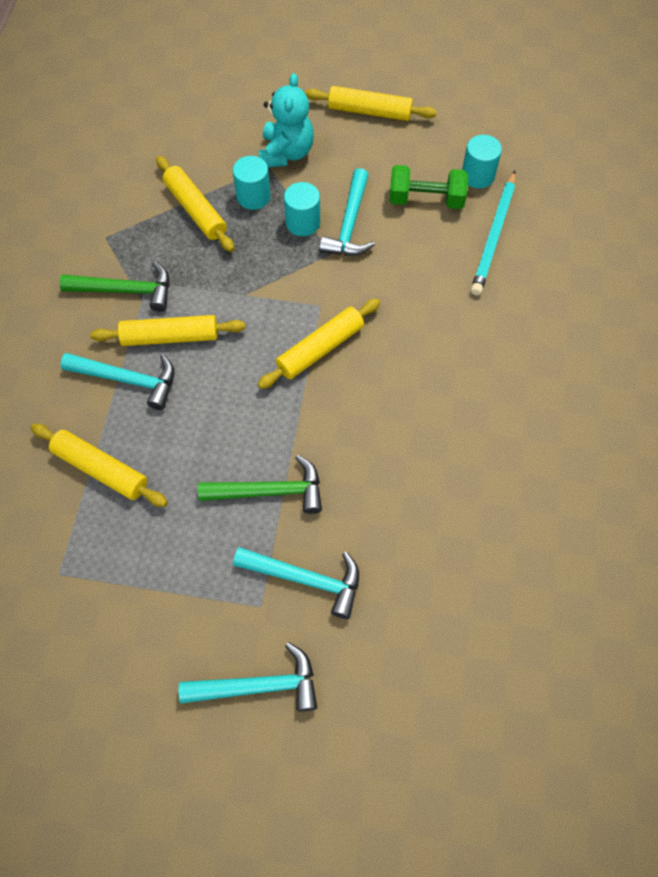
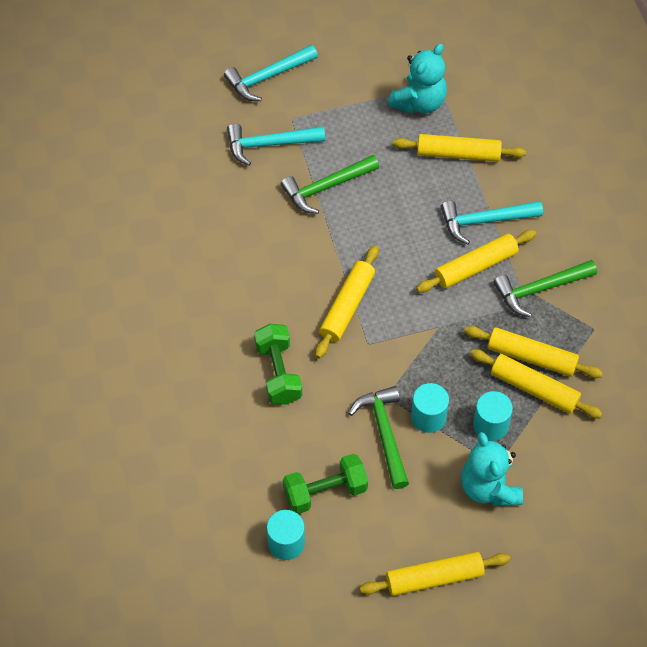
camera: 155 degrees right, 5 degrees down
turquoise hammer [319,168,375,256] -> green hammer [349,386,409,489]
turquoise pencil [471,171,516,296] -> none
none -> green dumbbell [254,324,302,405]
none -> turquoise teddy bear [388,44,447,114]
none -> yellow rolling pin [464,326,603,378]

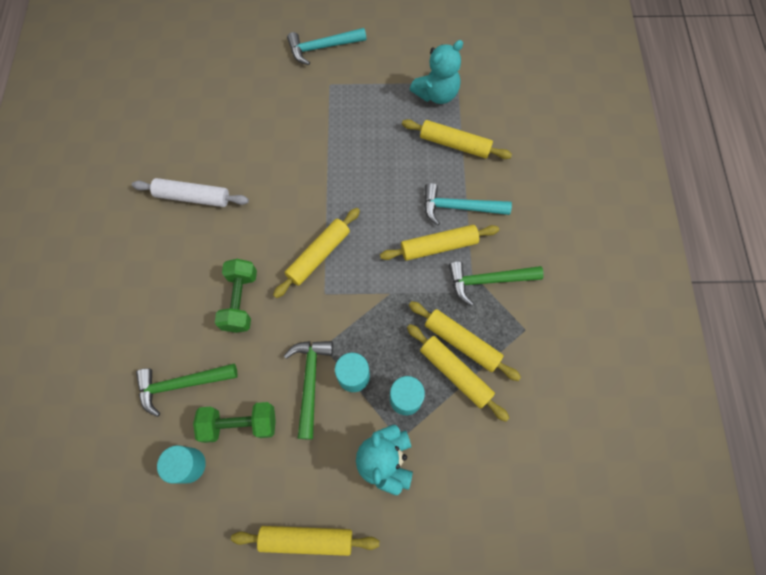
camera: 15 degrees right, 10 degrees up
turquoise hammer [227,123,325,166] -> none
green hammer [281,155,379,214] -> green hammer moved to [136,363,238,417]
none -> white rolling pin [132,178,249,207]

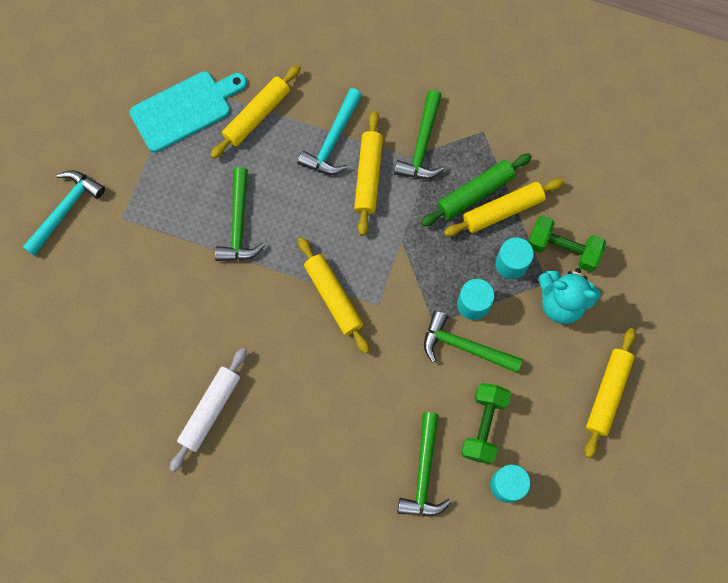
camera: 70 degrees left, 5 degrees up
green dumbbell [215,259,257,333] -> green dumbbell moved to [528,216,606,272]
turquoise hammer [287,28,367,65] -> turquoise hammer turned 150 degrees counterclockwise [23,170,105,256]
yellow rolling pin [409,301,521,381] -> green rolling pin [421,153,532,226]
turquoise teddy bear [410,40,463,104] -> turquoise cutting board [130,71,247,152]
none -> green hammer [215,167,265,261]

